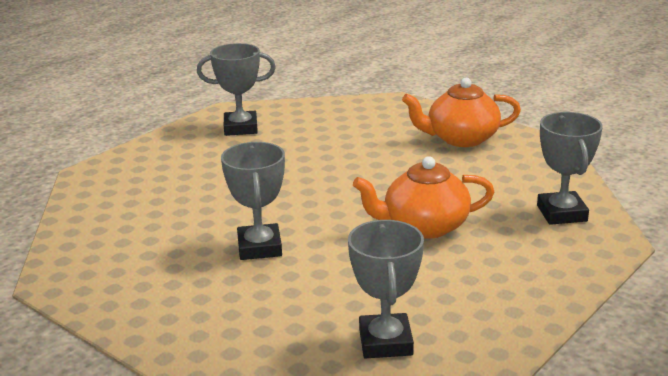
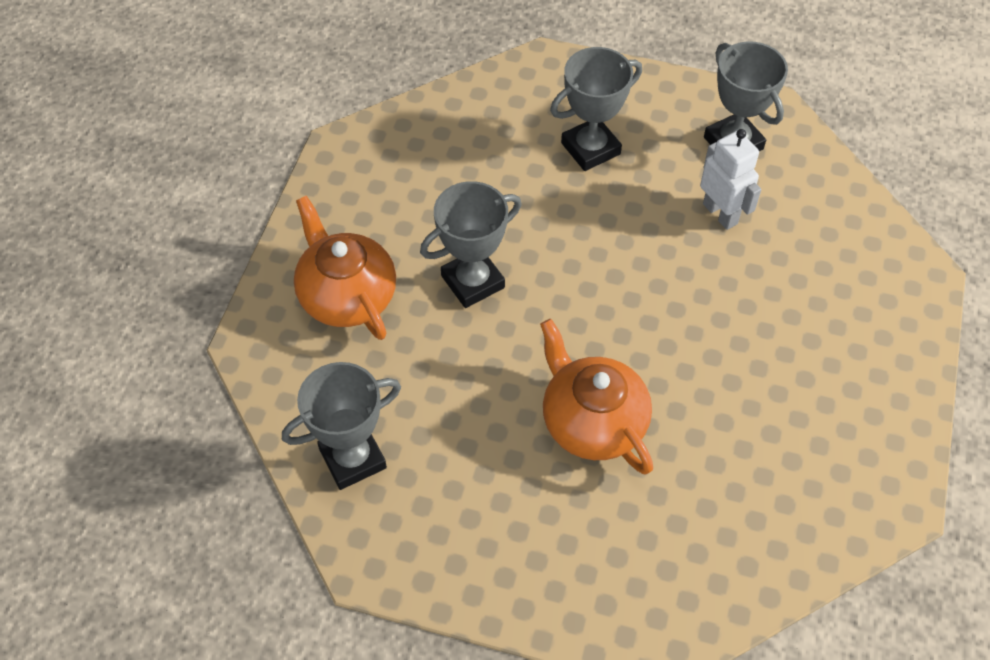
camera: 65 degrees right, 30 degrees up
orange teapot [402,78,521,147] -> orange teapot moved to [294,196,396,340]
grey trophy [537,112,603,225] -> grey trophy moved to [550,47,642,171]
none -> white robot [700,129,761,230]

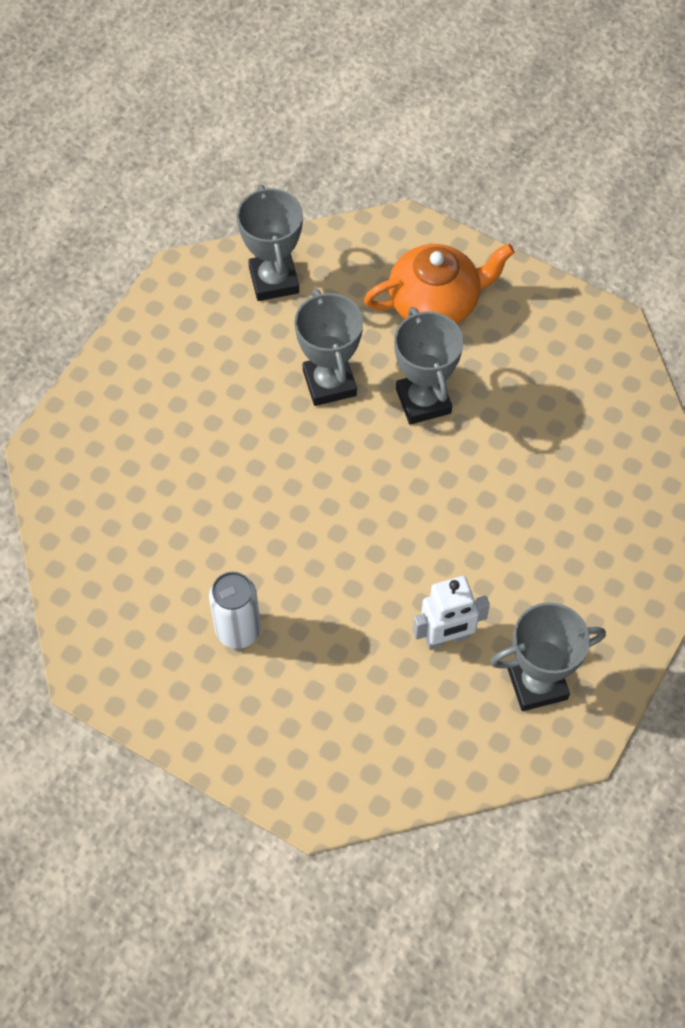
camera: 105 degrees right, 5 degrees up
orange teapot [540,319,653,475] -> none
grey trophy [550,47,642,171] -> grey trophy moved to [294,288,363,406]
none -> white can [209,571,261,649]

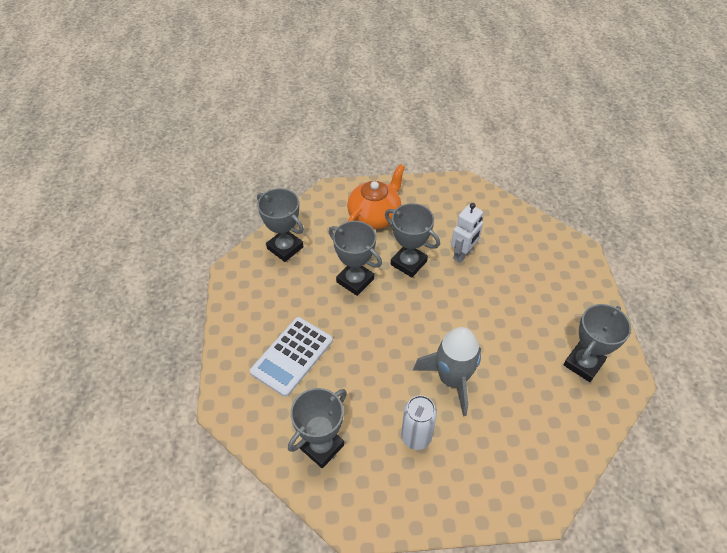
camera: 35 degrees left, 10 degrees down
white robot [413,576,490,650] -> white robot moved to [451,203,483,263]
none -> white calculator [250,317,333,397]
none -> grey trophy [288,388,347,468]
none -> grey rocket [413,327,481,417]

